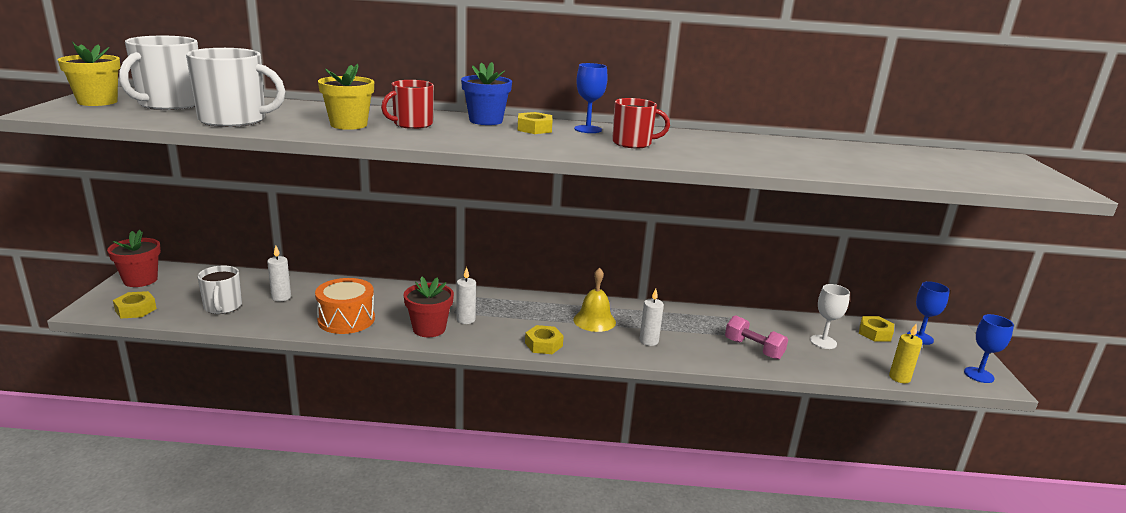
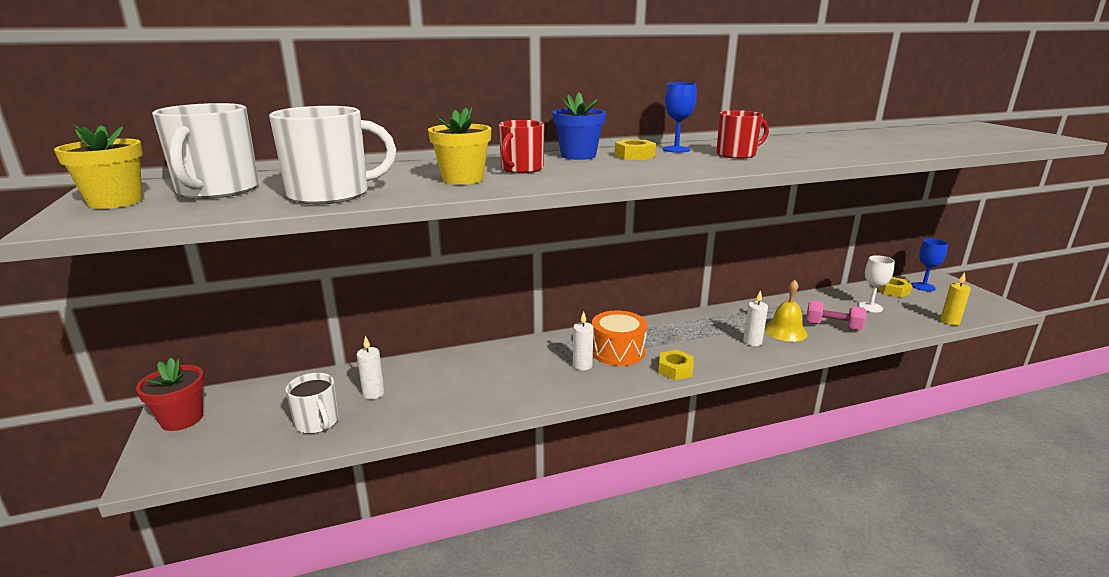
camera: 20 degrees left, 0 degrees up
yellow nut [113,291,157,318] -> none
orange drum [315,278,375,334] -> orange drum moved to [592,311,647,366]
red flower pot [404,276,454,337] -> none
yellow bell [573,268,616,332] -> yellow bell moved to [765,280,808,342]
blue goblet [964,314,1014,383] -> none

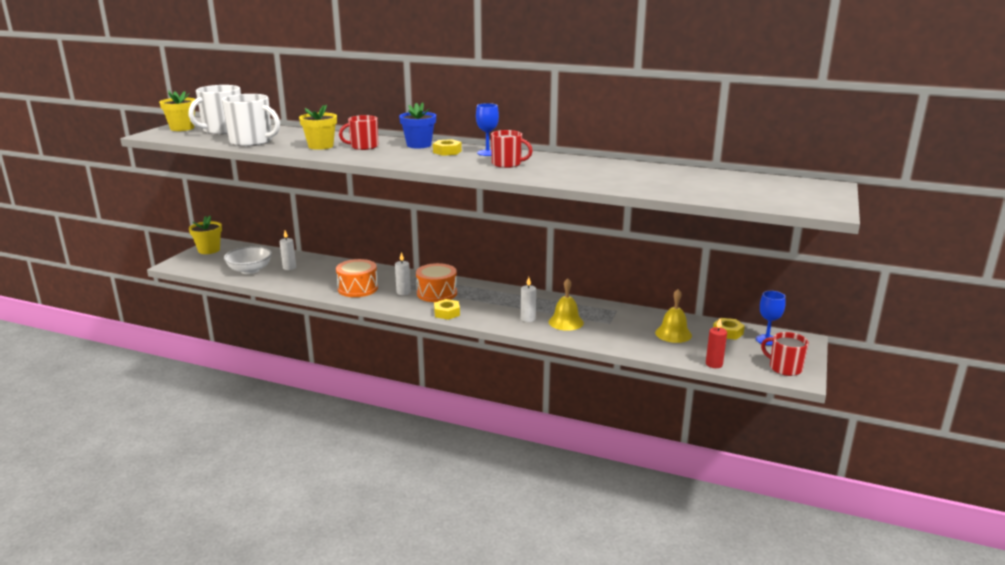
camera: 40 degrees right, 0 degrees up
red flower pot [136,358,205,431] -> yellow flower pot [189,216,222,254]
white mug [285,373,339,434] -> white bowl [224,246,272,274]
pink dumbbell [806,300,866,331] -> none
white goblet [858,255,895,313] -> yellow bell [655,289,692,343]
yellow candle [940,272,971,325] -> red candle [706,319,727,368]
none -> orange drum [336,259,378,297]
none -> red mug [761,332,809,376]

